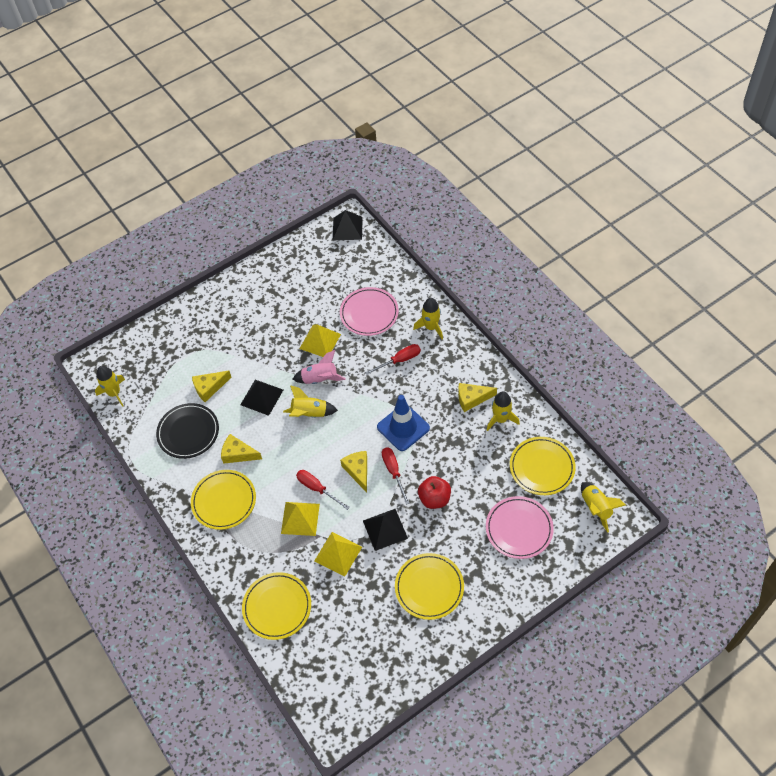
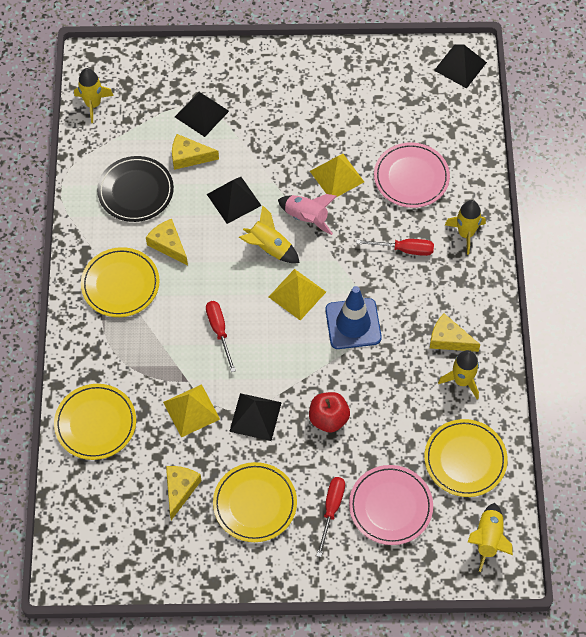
camera: 30 degrees right, 5 degrees up
yellow pyramid [281,502,320,536] -> yellow pyramid moved to [269,269,326,320]
yellow cheese [340,451,367,493] -> yellow cheese moved to [166,466,202,520]
red screwdriver [382,448,410,505] -> red screwdriver moved to [316,477,345,557]
none -> black pyramid [175,92,229,137]

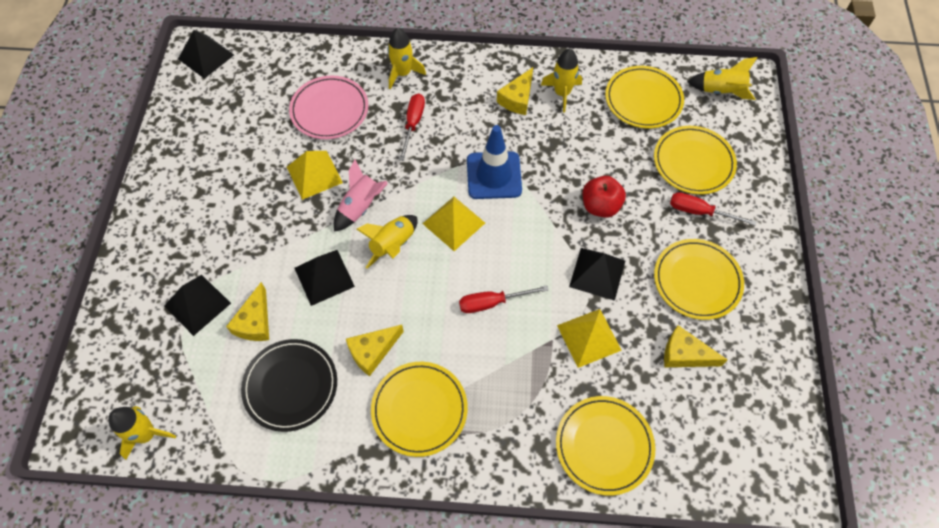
camera: 85 degrees left, 0 degrees up
pink plate [349,465,433,545] -> yellow plate [654,126,737,194]

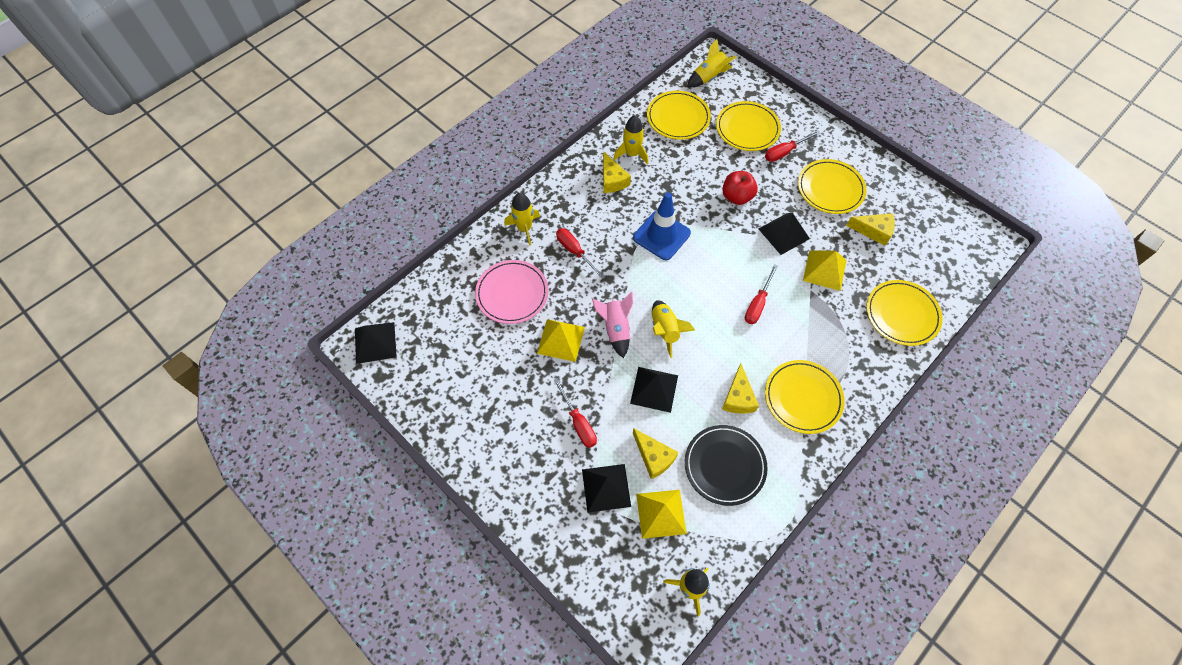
camera: 50 degrees left, 0 degrees up
yellow pyramid [422,197,485,251] -> yellow pyramid moved to [636,490,687,539]
yellow cheese [664,325,728,367] -> yellow cheese turned 135 degrees counterclockwise [846,213,895,246]
none -> red screwdriver [554,378,597,448]

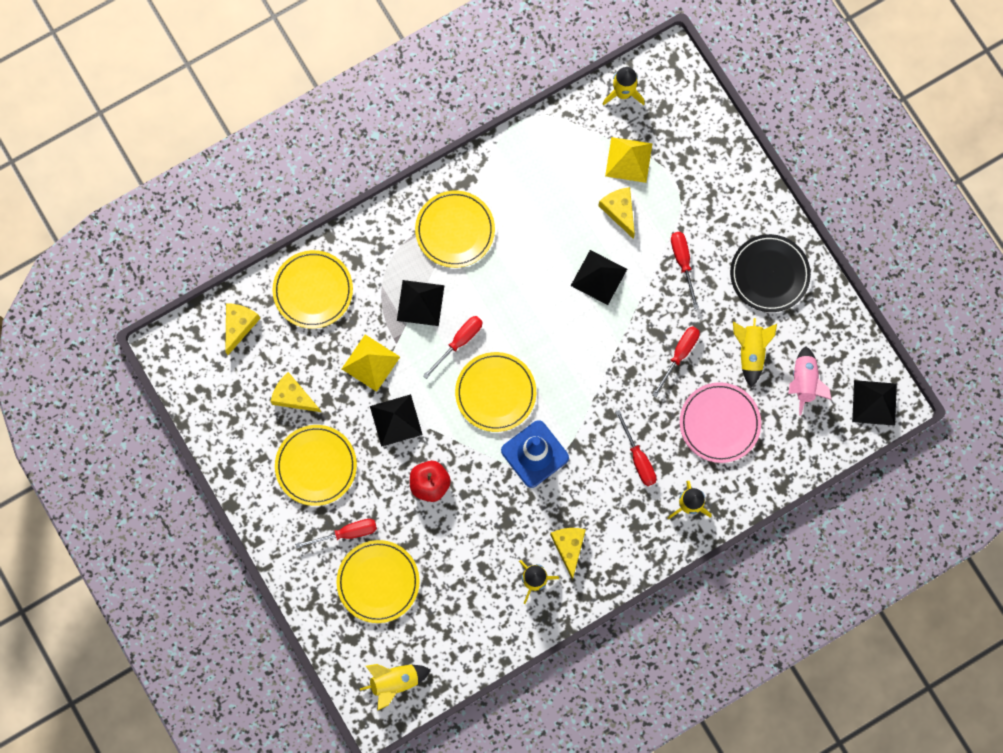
camera: 165 degrees left, 15 degrees up
yellow pyramid [537,319,585,362] -> red screwdriver [652,326,700,397]
black pyramid [582,464,631,513] -> black pyramid moved to [397,280,444,326]
pink rocket [592,292,633,358] -> pink rocket moved to [789,346,832,415]
yellow plate [647,91,711,140] -> yellow plate moved to [455,352,536,432]
yellow rocket [652,300,695,358] -> yellow rocket moved to [733,318,777,387]
black plate [685,425,768,506] -> black plate moved to [730,234,811,312]
yellow cheese [722,363,759,414] -> yellow cheese moved to [225,303,261,355]

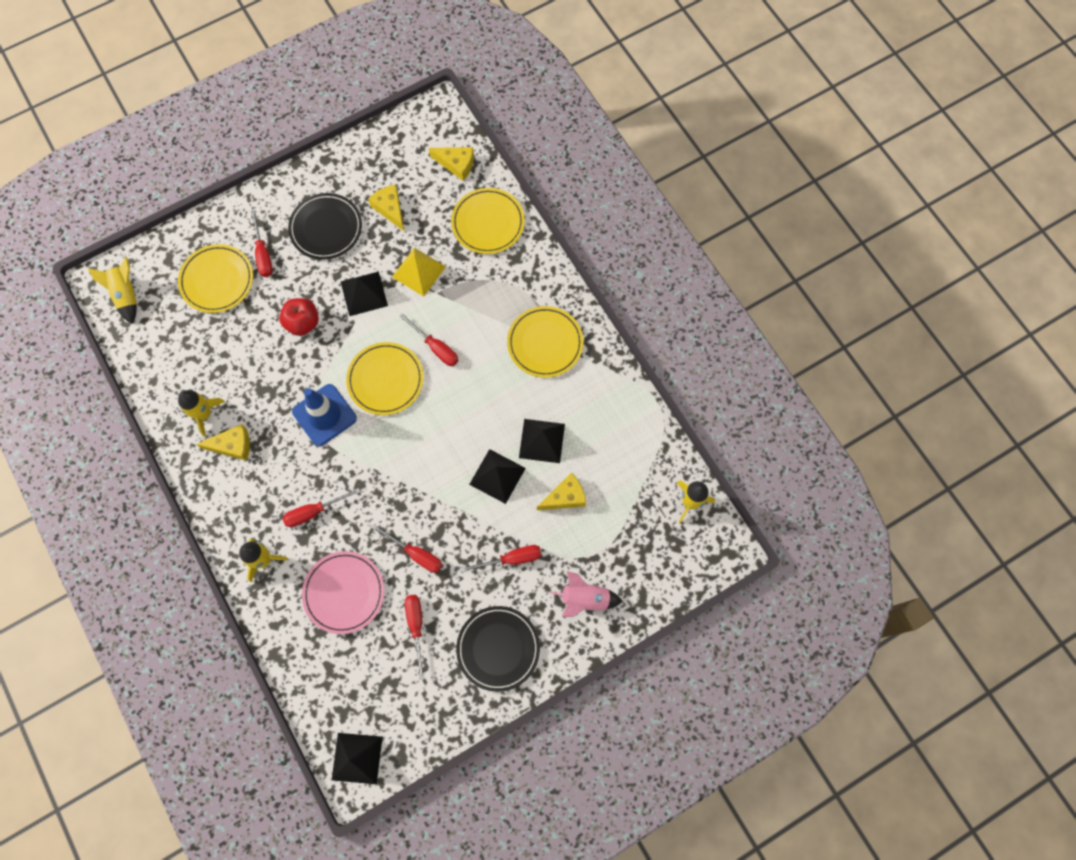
camera: 90 degrees right, 5 degrees down
yellow cheese [271,372,321,412] -> yellow cheese turned 60 degrees counterclockwise [368,184,404,231]
yellow plate [275,425,357,506] -> black plate [288,193,362,260]
black pyramid [397,280,444,326] -> black pyramid moved to [519,419,565,463]
yellow pyramid [605,137,653,183] -> none
yellow rocket [733,318,777,387] -> red screwdriver [405,595,425,680]
pink rocket [789,346,832,415] -> pink rocket moved to [551,571,623,617]

